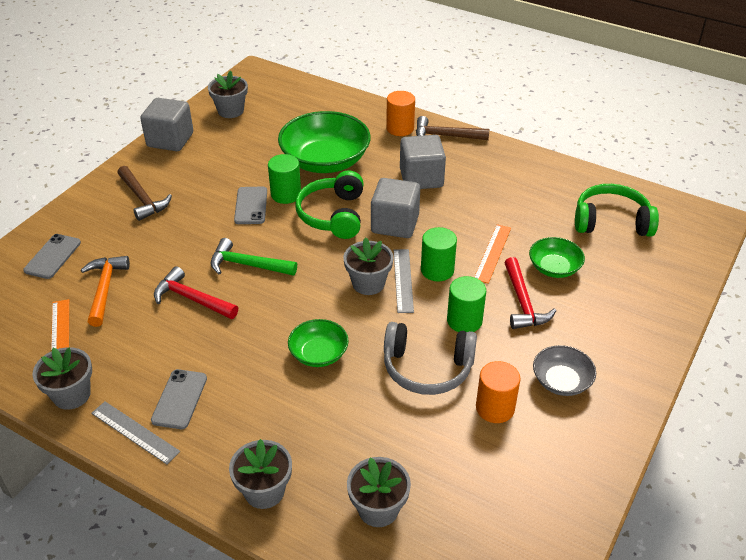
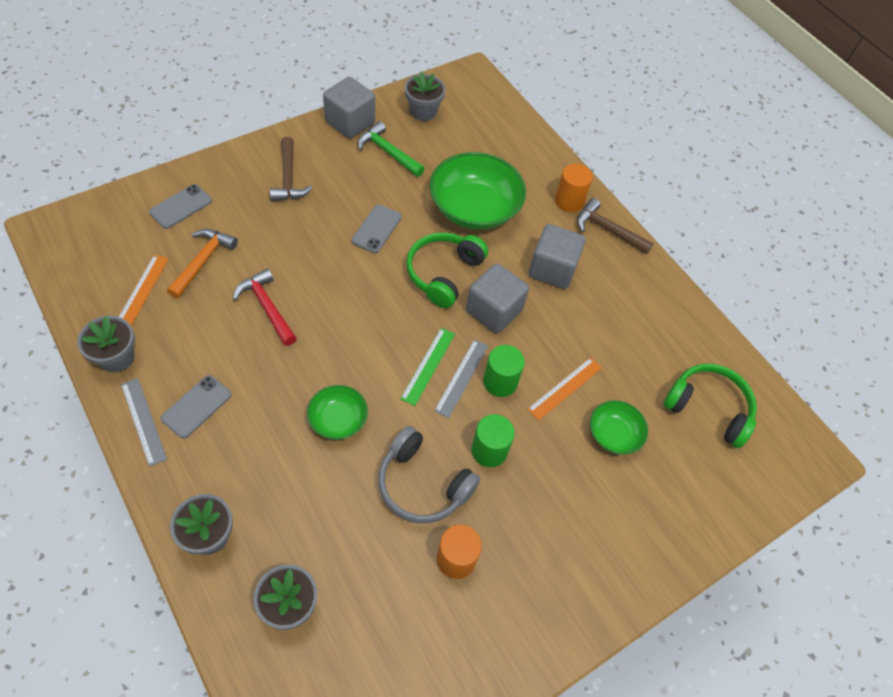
camera: 20 degrees right, 15 degrees up
green hammer [211,238,297,276] -> green hammer moved to [358,121,425,177]
green cylinder [268,154,301,204] -> none
grey flower pot [343,237,394,295] -> green ruler [400,328,455,406]
red hammer [504,257,556,329] -> none
grey bowl [533,345,596,396] -> none

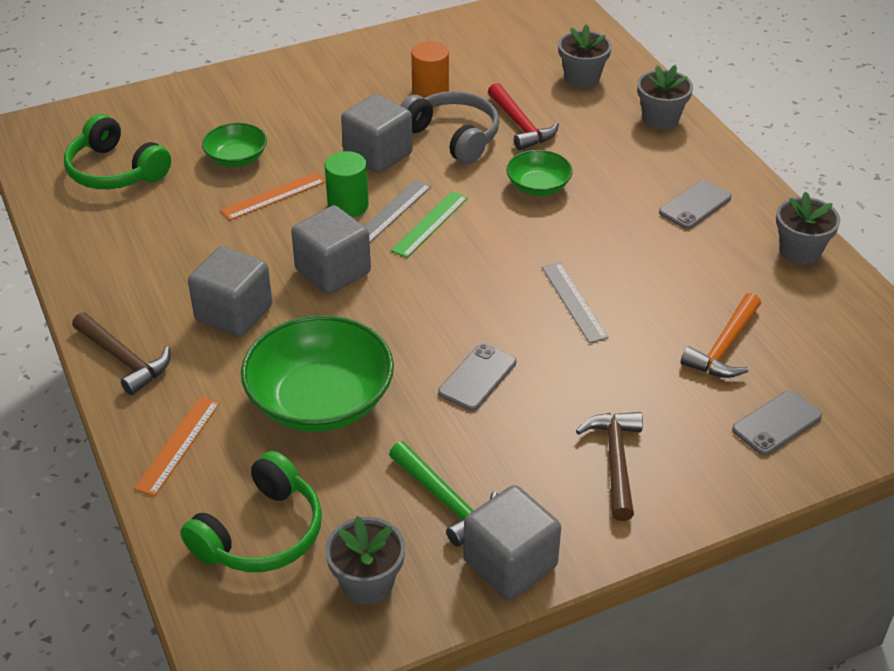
camera: 165 degrees left, 15 degrees down
orange ruler [119,255,169,326] -> orange ruler moved to [134,396,220,496]
grey ruler [121,378,167,467] -> grey ruler moved to [542,262,609,343]
red hammer [233,268,297,346] -> red hammer moved to [488,83,559,150]
green headphones [406,232,488,308] -> green headphones moved to [180,451,322,572]
green cylinder [471,414,515,467] -> grey cube [341,94,413,173]
orange cylinder [555,164,593,212] -> none

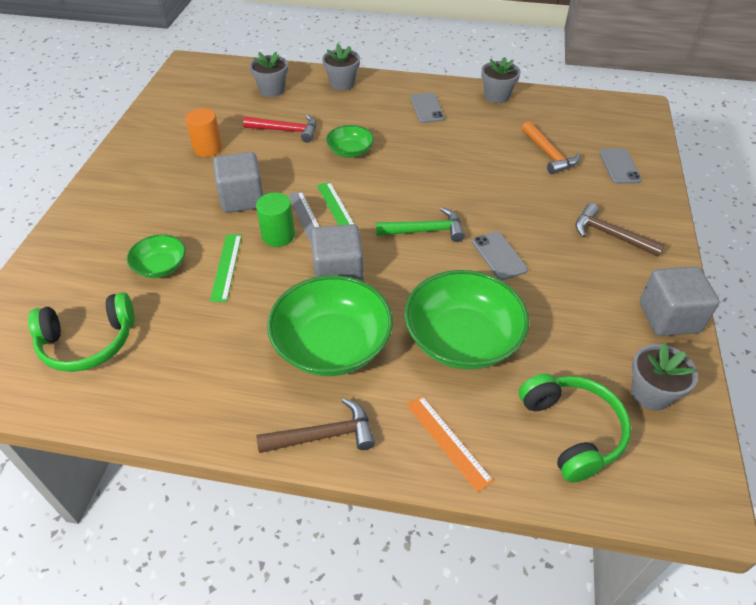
camera: 55 degrees left, 5 degrees up
grey cube [188,246,272,337] -> green bowl [267,275,393,376]
orange ruler [221,172,325,220] -> green ruler [210,234,242,302]
green hammer [389,441,498,547] -> green hammer moved to [376,207,465,242]
grey headphones [400,91,500,164] -> none
grey ruler [542,262,609,343] -> none

